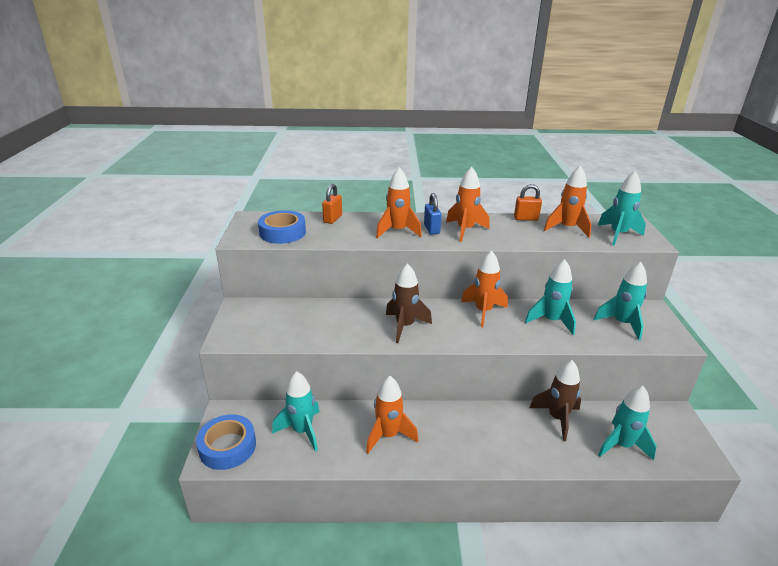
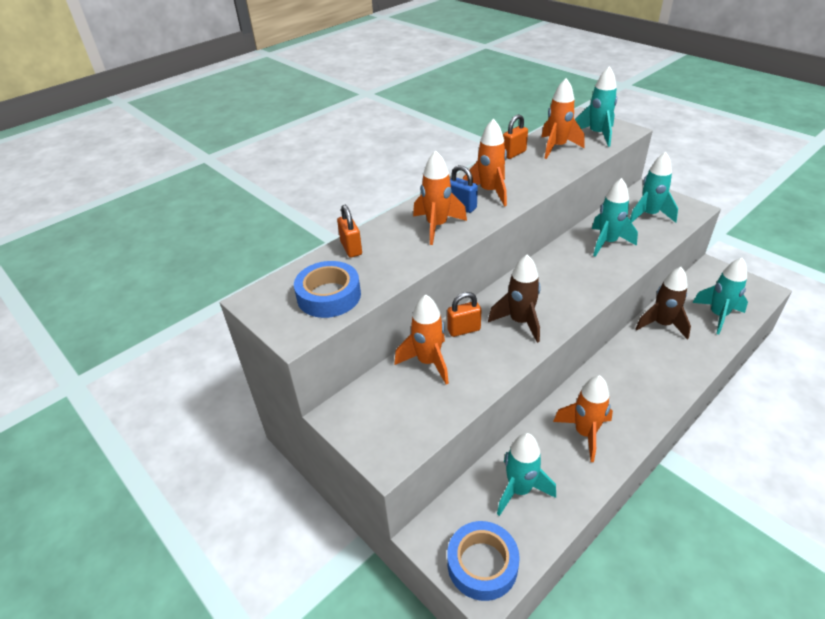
camera: 40 degrees left, 10 degrees up
orange rocket [461,250,508,327] -> orange rocket moved to [394,294,449,384]
none -> orange padlock [447,292,482,337]

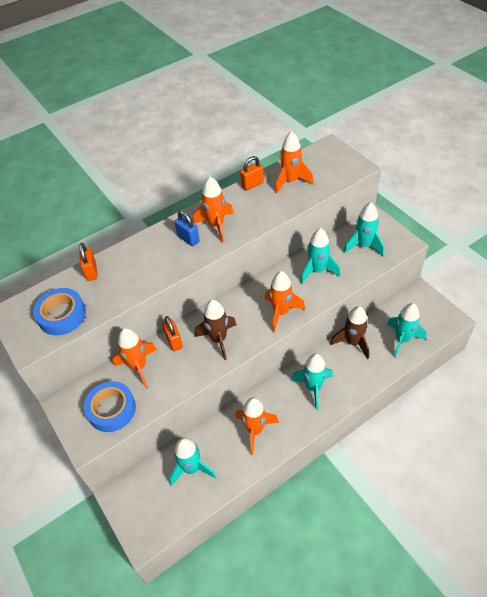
camera: 10 degrees right, 10 degrees up
orange rocket [413,150,467,245] -> orange rocket moved to [265,271,305,332]
orange padlock [447,292,482,337] -> orange padlock turned 75 degrees clockwise [162,316,183,351]
blue tape [447,521,520,601] -> blue tape moved to [84,381,136,432]
turquoise rocket [575,66,617,147] -> turquoise rocket moved to [291,353,333,410]

